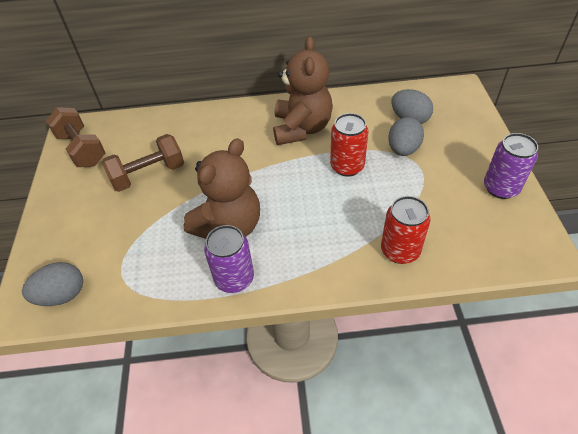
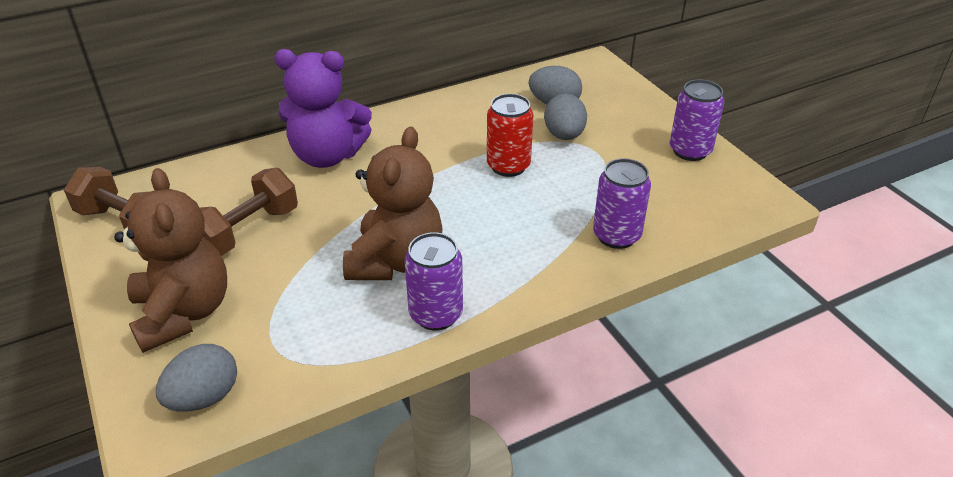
camera: 25 degrees left, 10 degrees down
brown teddy bear [273,36,333,145] -> brown teddy bear moved to [114,168,227,353]
red can [381,196,430,264] -> purple can [593,158,651,249]
none -> purple teddy bear [274,49,372,168]

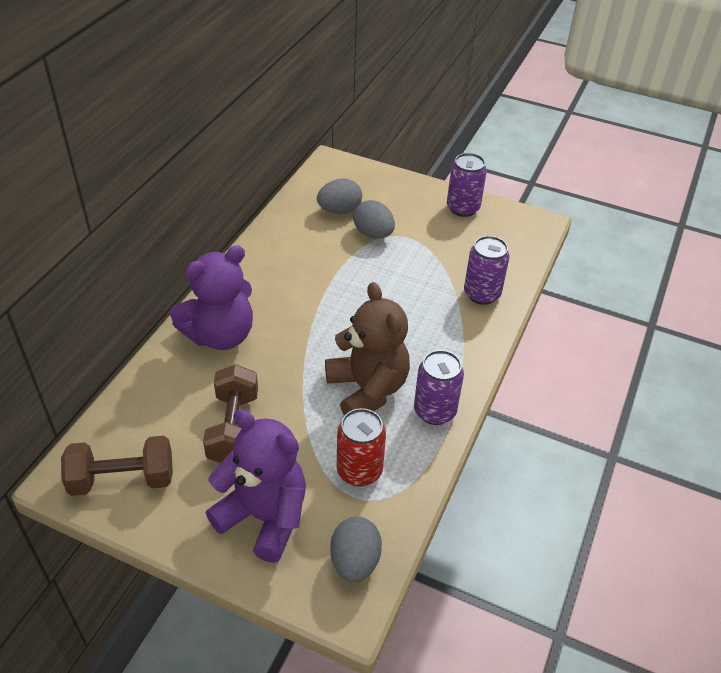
camera: 40 degrees left, 5 degrees up
brown teddy bear [114,168,227,353] -> purple teddy bear [206,409,306,563]
red can [487,94,533,177] -> red can moved to [337,408,386,486]

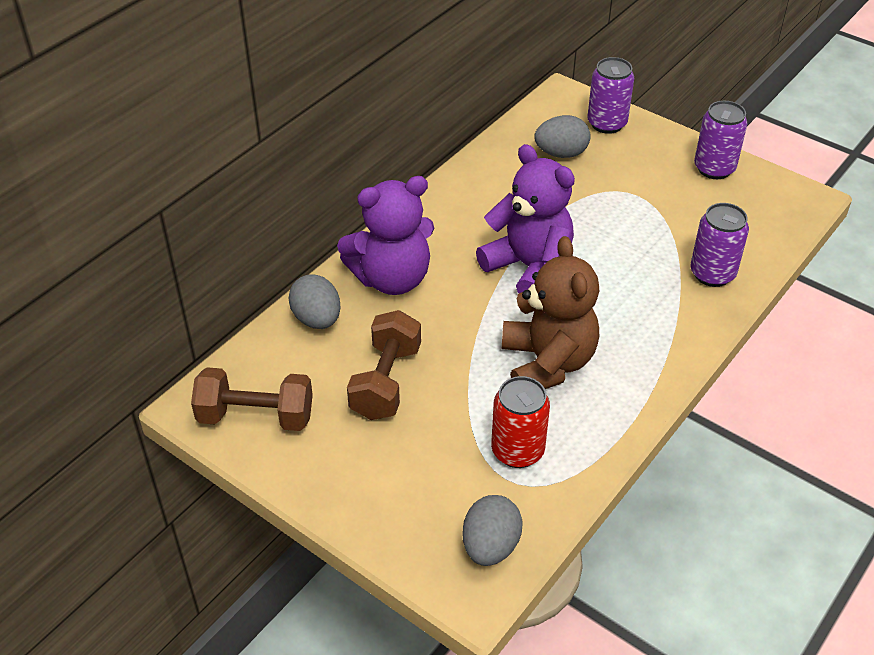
camera: 15 degrees right, 0 degrees up
purple teddy bear [206,409,306,563] -> purple teddy bear moved to [476,144,575,293]
grey egg [353,200,395,239] -> grey egg moved to [288,274,341,329]
purple can [414,350,464,425] -> purple can moved to [587,57,634,134]

